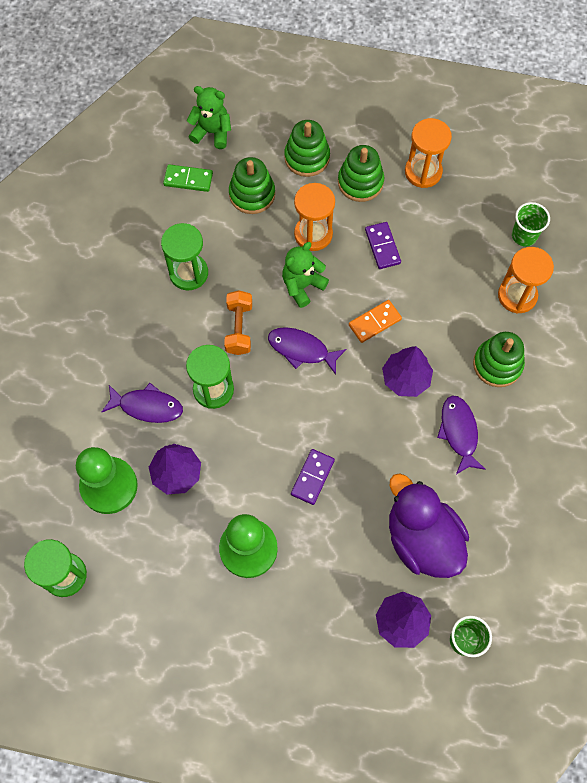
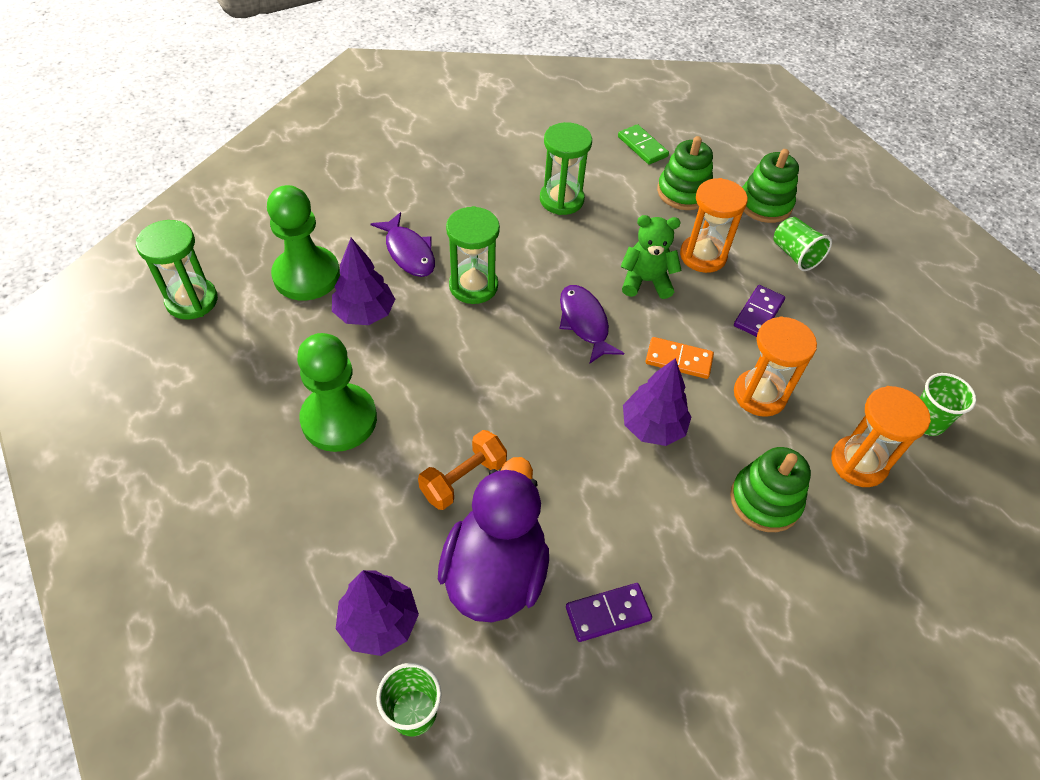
camera: 45 degrees right, 15 degrees down
green teddy bear [187,86,231,149] -> none
orange dumbbell [224,290,252,355] -> orange dumbbell moved to [418,430,507,510]
purple domino [291,449,335,505] -> purple domino moved to [566,583,652,642]
green stacking toy [338,145,384,202] -> green cup [773,217,832,271]
orange hourglass [405,118,452,188] -> orange hourglass moved to [734,316,817,417]
purple fish [437,395,486,474] -> none

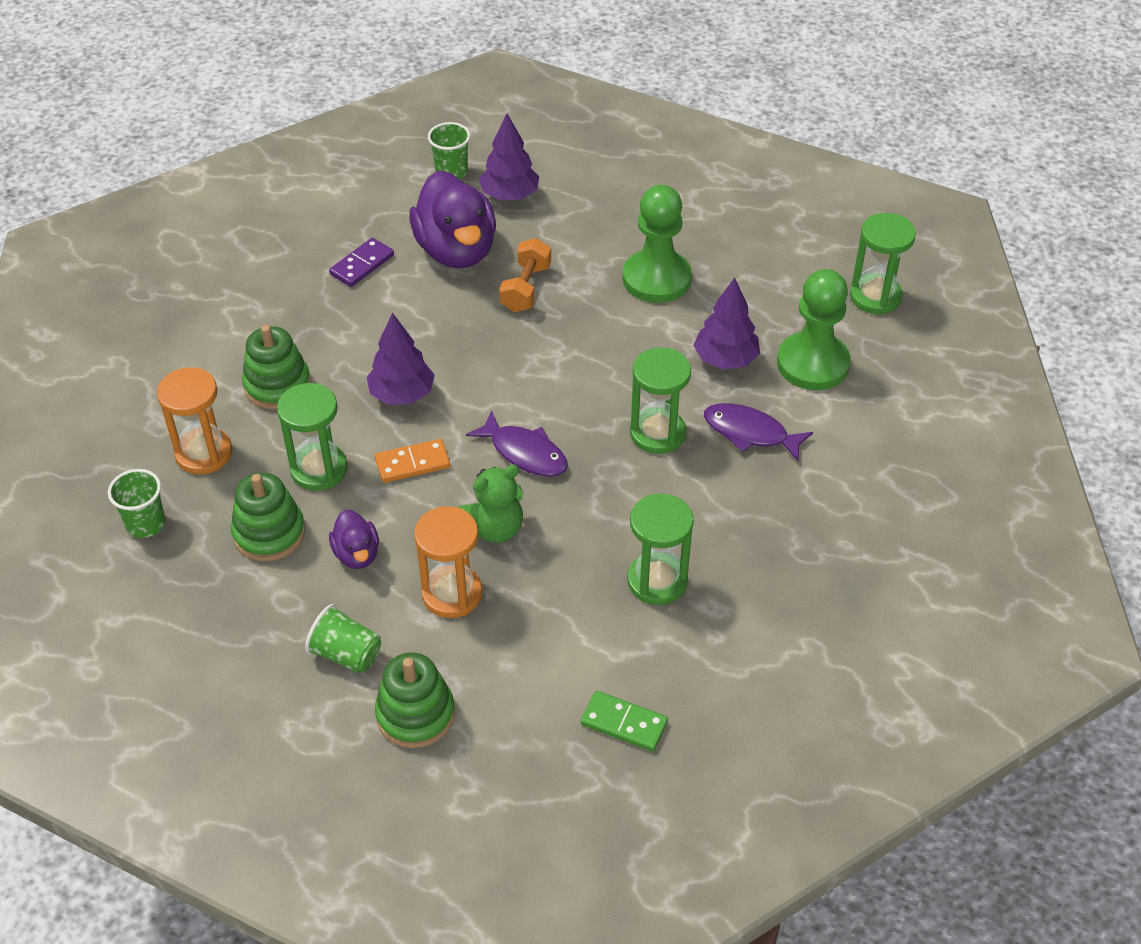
camera: 150 degrees right, 5 degrees down
green stacking toy [657,136,713,210] -> green stacking toy moved to [231,473,305,561]
purple domino [734,285,785,337] -> purple duck [329,510,379,569]
orange hourglass [734,316,817,417] -> green hourglass [277,383,347,491]

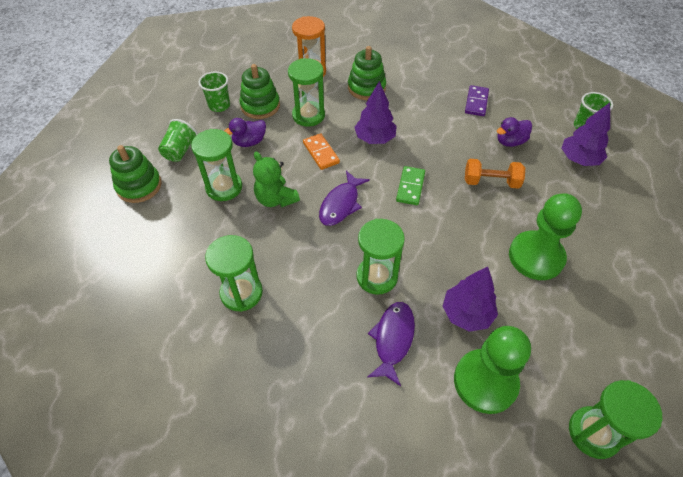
camera: 80 degrees right, 5 degrees up
green cup [108,469,166,538] -> green cup moved to [198,71,230,112]
purple domino [329,238,394,287] -> purple domino turned 75 degrees clockwise [465,85,489,116]
purple duck [409,171,496,268] -> purple duck [497,117,532,147], size x0.49
orange hourglass [414,506,483,618] -> green hourglass [191,129,242,201]
green domino [581,691,668,752] -> green domino moved to [396,166,425,205]

